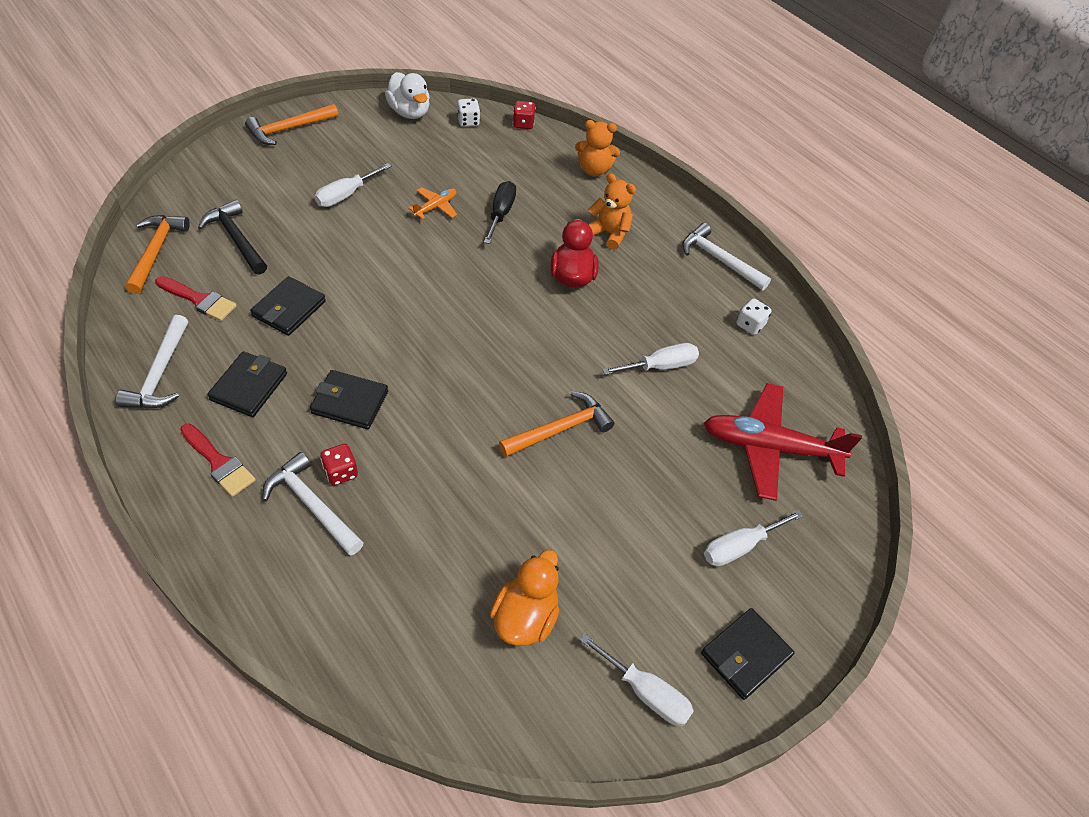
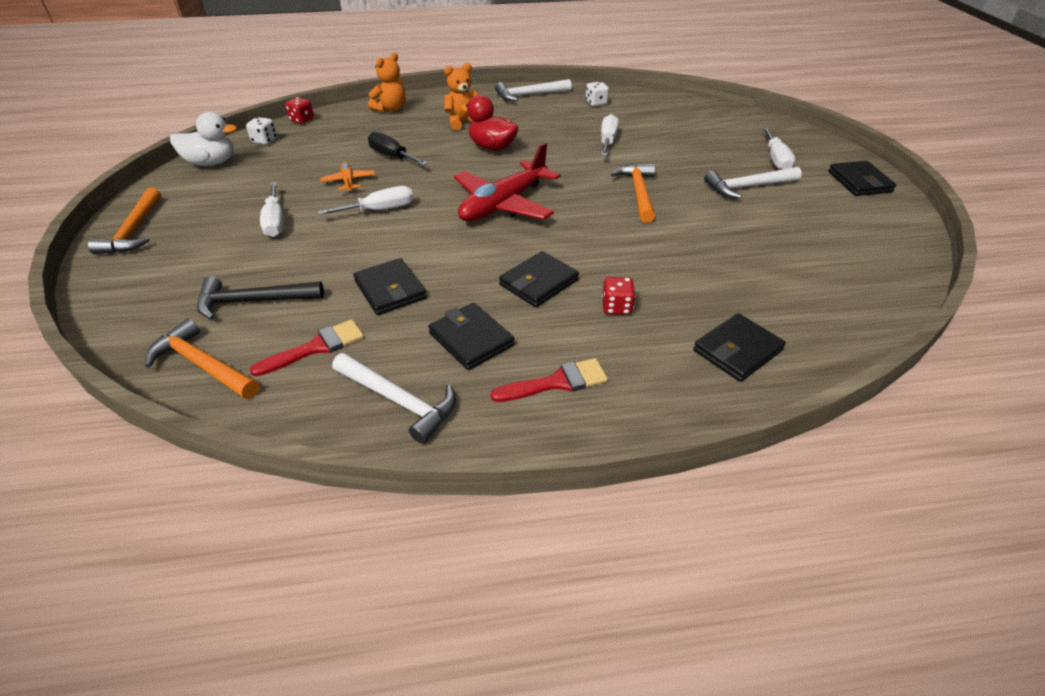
camera: 55 degrees left, 10 degrees down
white hammer [263,452,364,556] -> white hammer moved to [704,167,802,199]
orange duck [490,550,559,646] -> none
white screwdriver [580,634,694,726] -> white screwdriver moved to [317,186,413,215]
red plane [704,383,862,501] -> red plane moved to [454,143,561,221]
none -> black wallet [693,313,786,382]

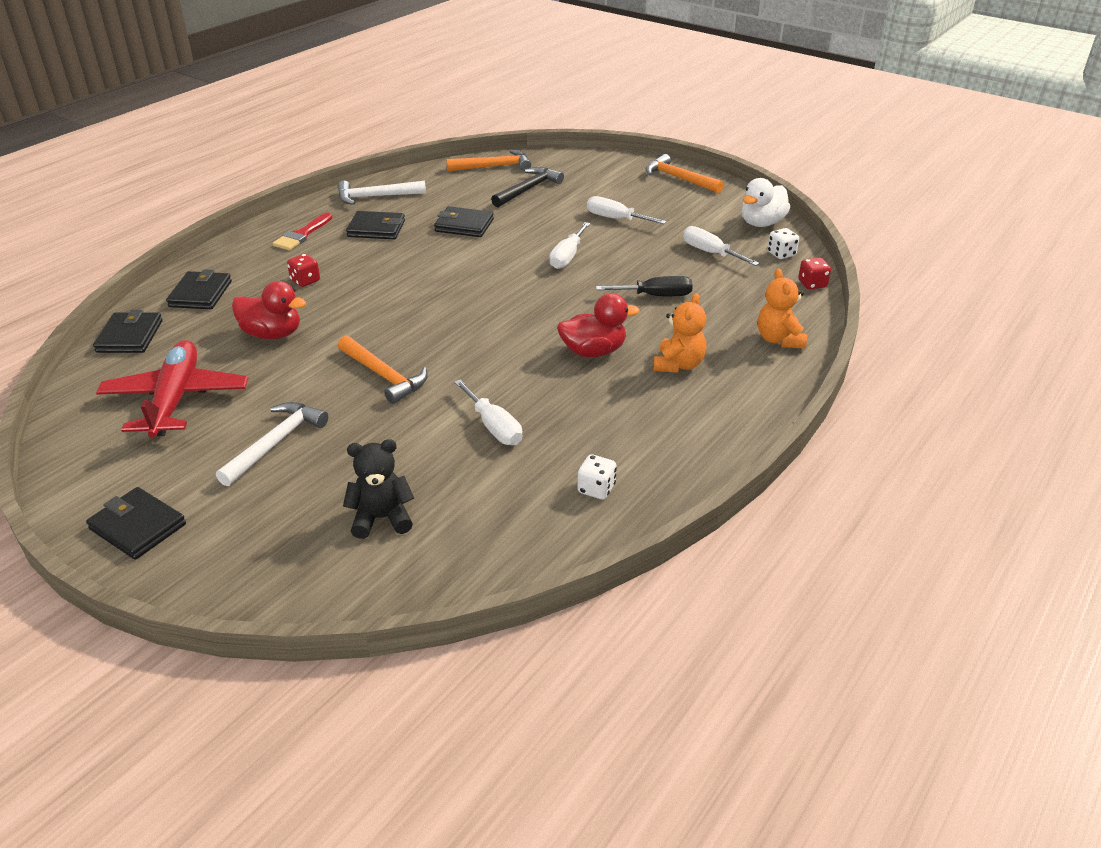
camera: 135 degrees right, 5 degrees down
red brush [250,319,364,376] -> none
orange plane [320,162,375,192] -> none
red plane [454,143,561,221] -> red plane moved to [96,340,248,438]
white hammer [495,79,572,101] -> none
black wallet [499,251,579,307] -> black wallet moved to [93,310,162,353]
white screwdriver [763,127,795,170] -> white screwdriver moved to [683,226,759,266]
none -> red duck [232,281,306,339]
none -> black teddy bear [343,439,414,539]

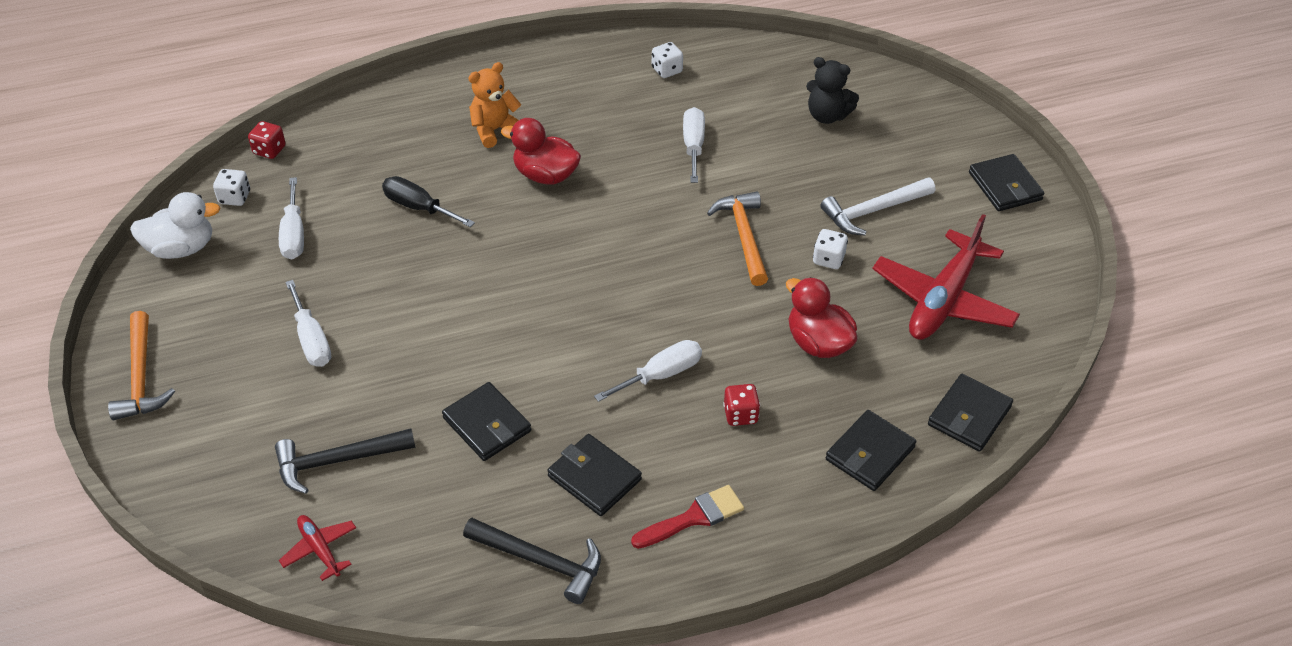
camera: 145 degrees left, 10 degrees up
white hammer [338,181,426,205] -> black hammer [463,518,601,604]
orange hammer [446,150,531,171] -> red plane [279,515,356,581]
white screwdriver [550,222,590,269] -> white screwdriver moved to [594,340,702,402]
orange teddy bear [758,268,807,349] -> none
none -> white dice [813,229,848,269]

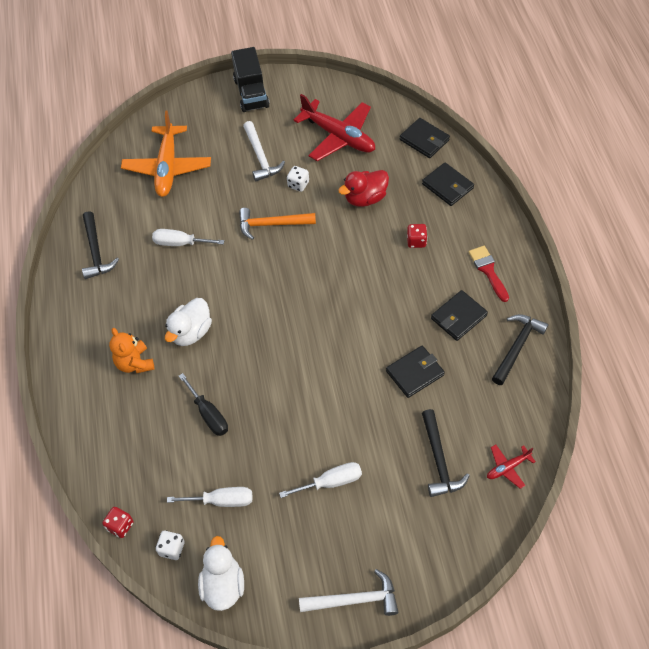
camera: 80 degrees left, 10 degrees up
orange hammer [108,311,175,420] -> white hammer [299,569,398,616]
black screwdriver [382,176,475,227] -> black screwdriver turned 75 degrees counterclockwise [179,373,228,436]
red duck [501,118,581,184] -> white duck [165,298,212,346]
white screwdriver [594,340,702,402] -> none
white dice [652,42,683,78] -> black hammer [82,211,119,279]
black teddy bear [806,57,859,124] -> orange plane [121,111,211,197]
black wallet [969,154,1044,211] -> black truck [231,47,270,112]

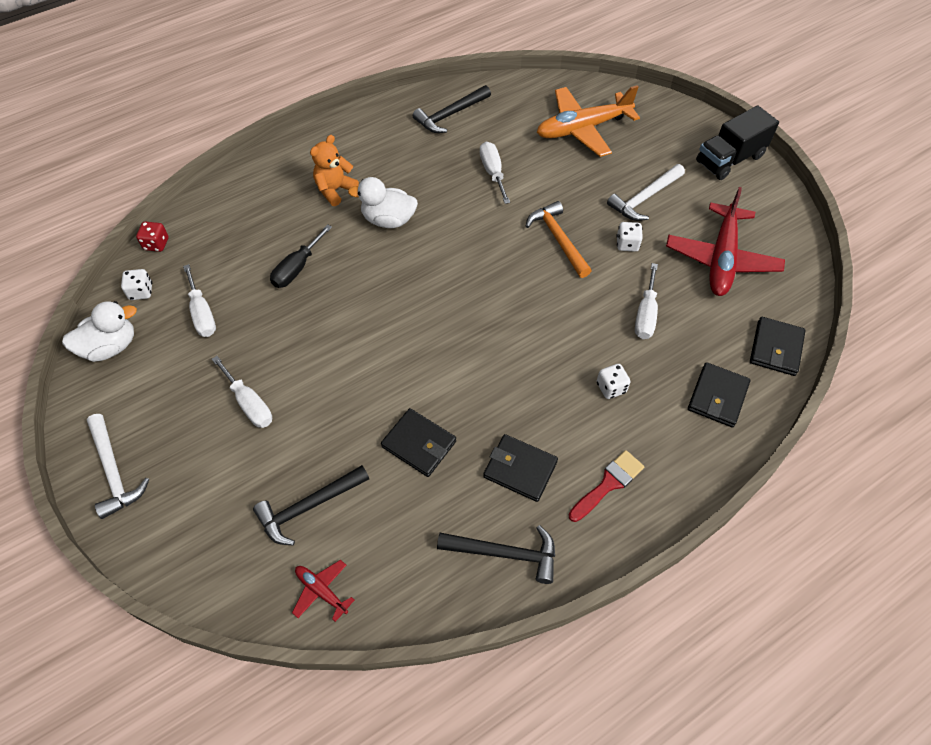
camera: 65 degrees right, 0 degrees up
red duck [338,170,389,207] -> white screwdriver [635,263,658,339]
red dice [407,224,428,248] -> white dice [597,364,630,399]

